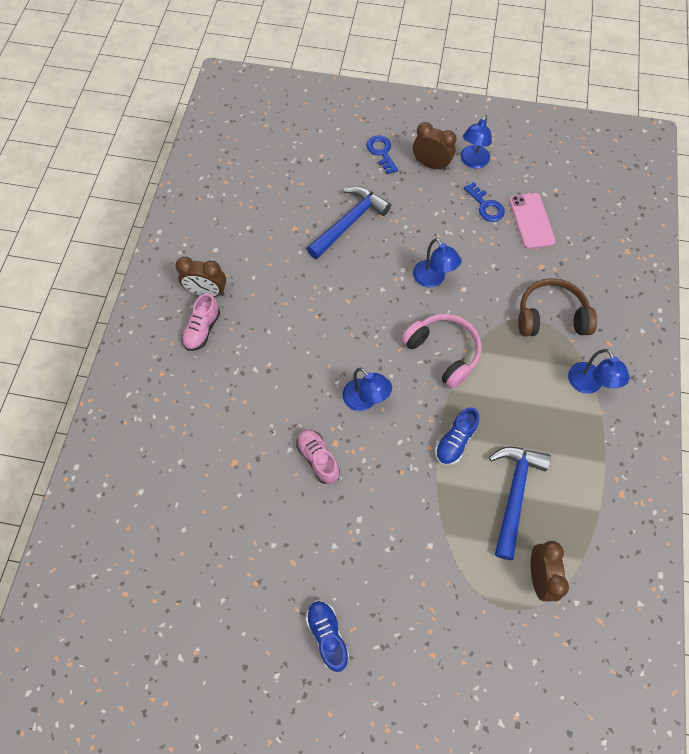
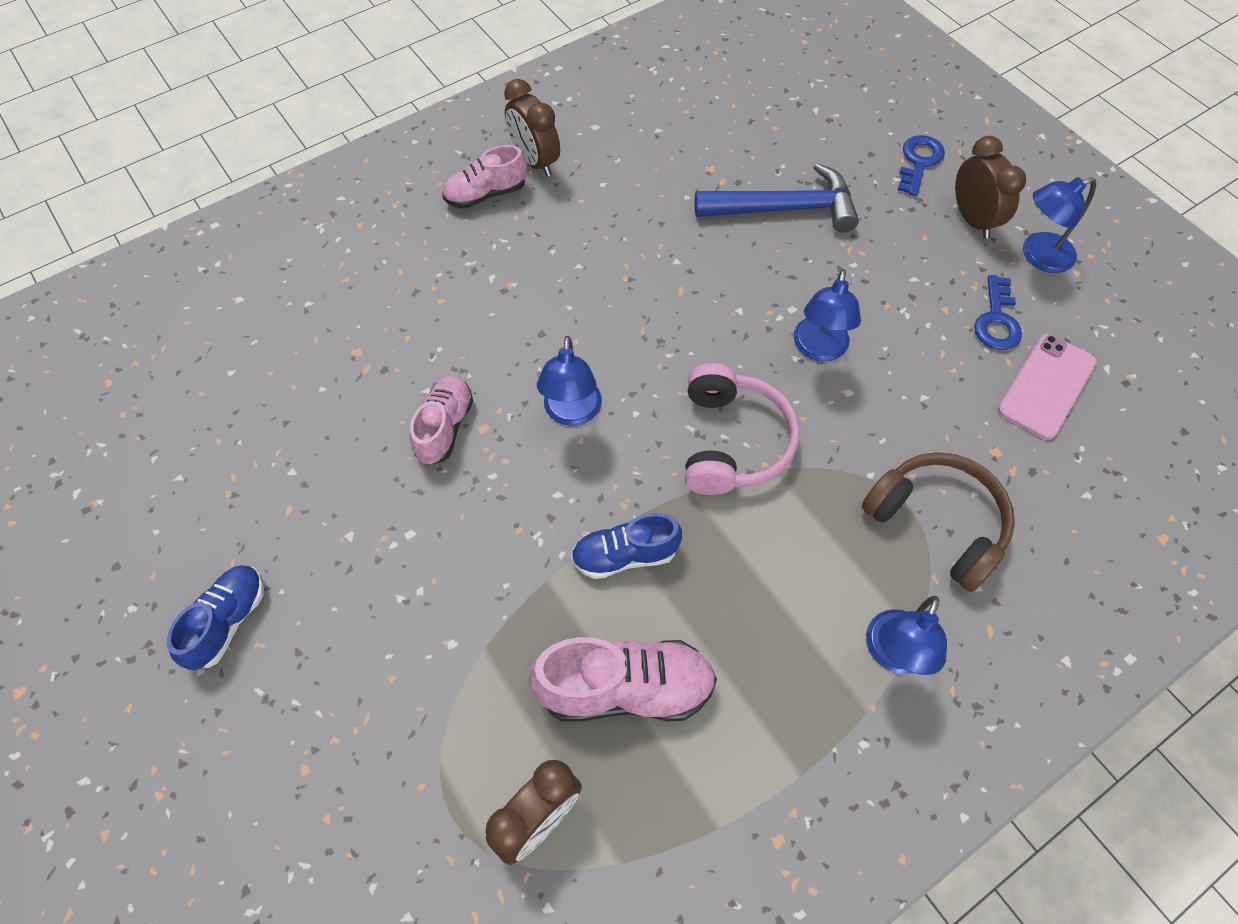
camera: 45 degrees right, 5 degrees down
blue hammer [489,447,551,560] -> pink shoe [528,637,717,722]

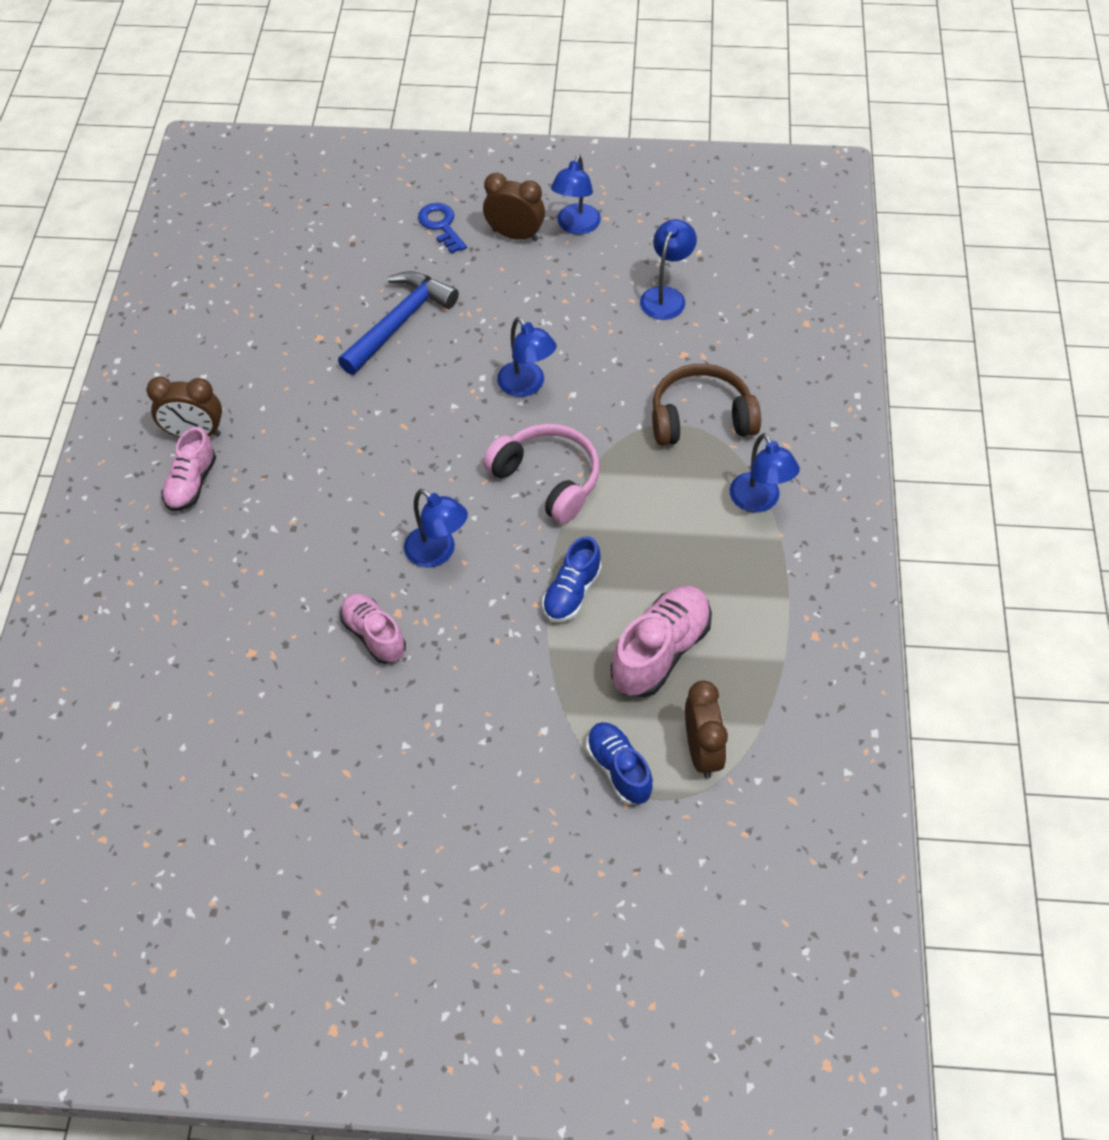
camera: 50 degrees left, 5 degrees down
blue shoe [167,565,264,670] -> blue shoe moved to [586,722,653,804]
blue key [974,275,1022,350] -> none
pink phone [998,334,1097,440] -> blue lamp [640,219,697,320]

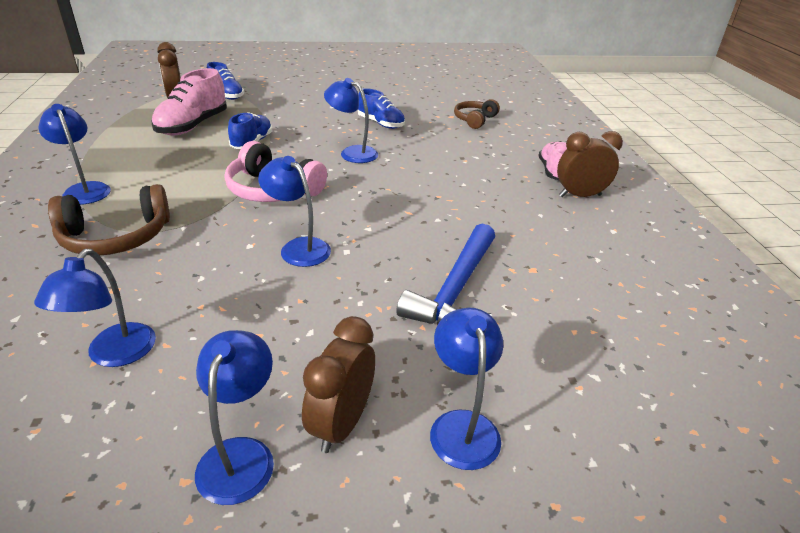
camera: 165 degrees right, 20 degrees down
pink shoe [340,594,406,664] -> blue shoe [358,88,405,129]
blue key [418,203,467,254] -> blue lamp [430,308,503,470]
brown clock [483,173,545,241] -> brown clock turned 105 degrees clockwise [302,316,375,453]
none -> brown headphones [454,99,500,129]

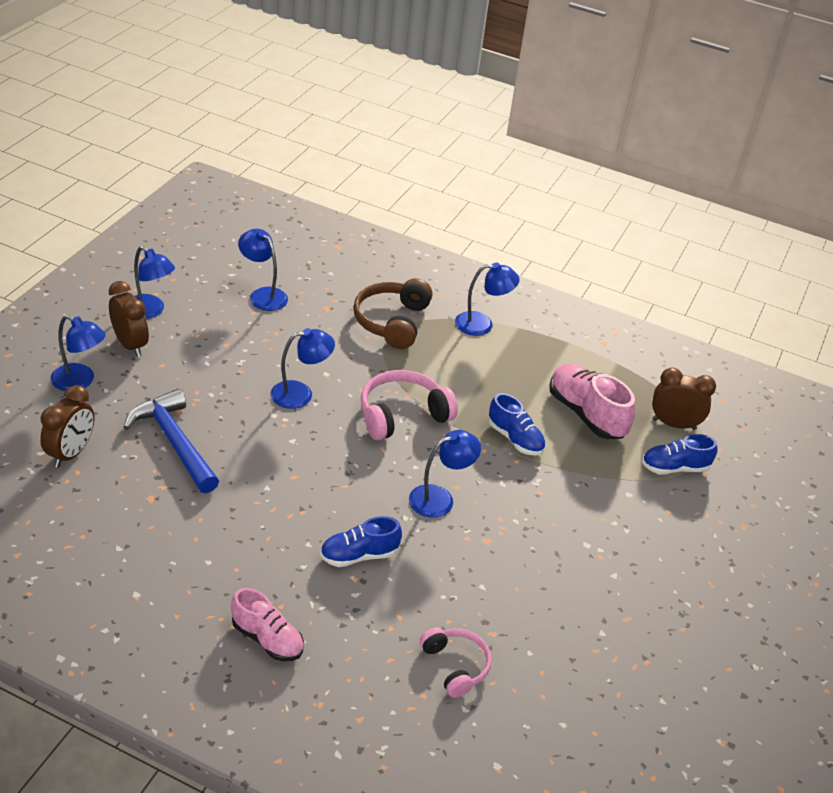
camera: 120 degrees right, 5 degrees up
blue shoe [358,88,405,129] -> blue shoe moved to [320,516,402,567]
brown headphones [454,99,500,129] -> pink headphones [420,627,492,698]
brown clock [557,131,623,197] -> brown clock moved to [40,385,94,468]

